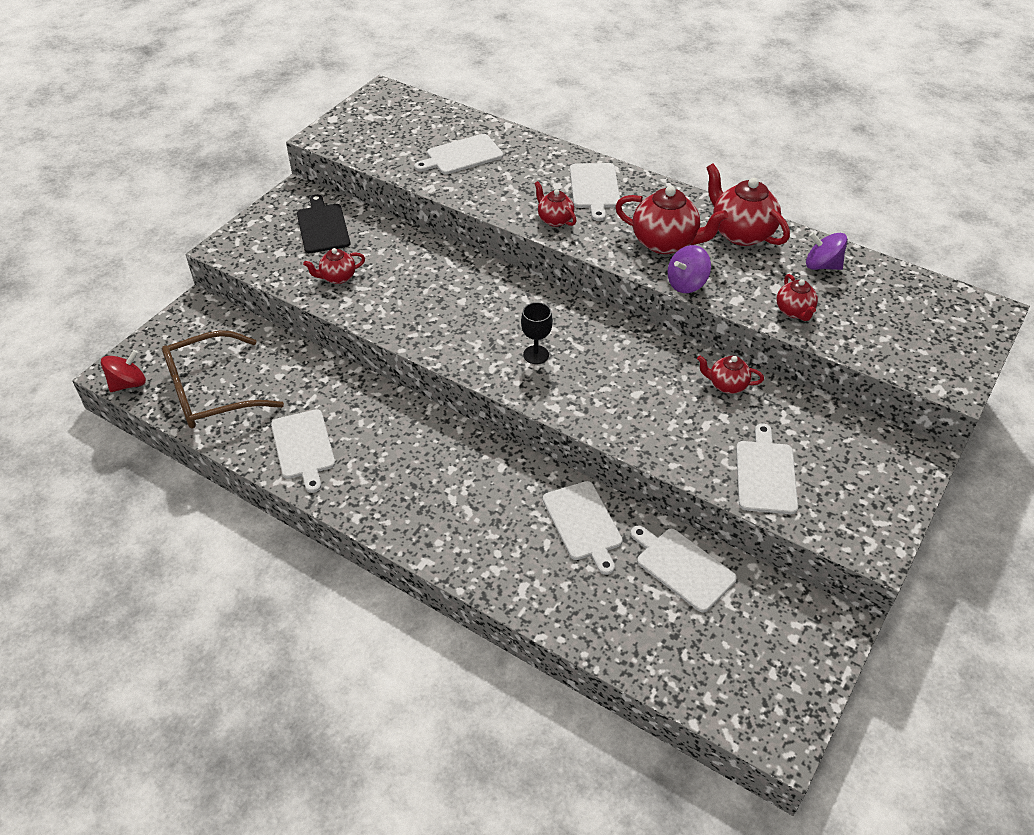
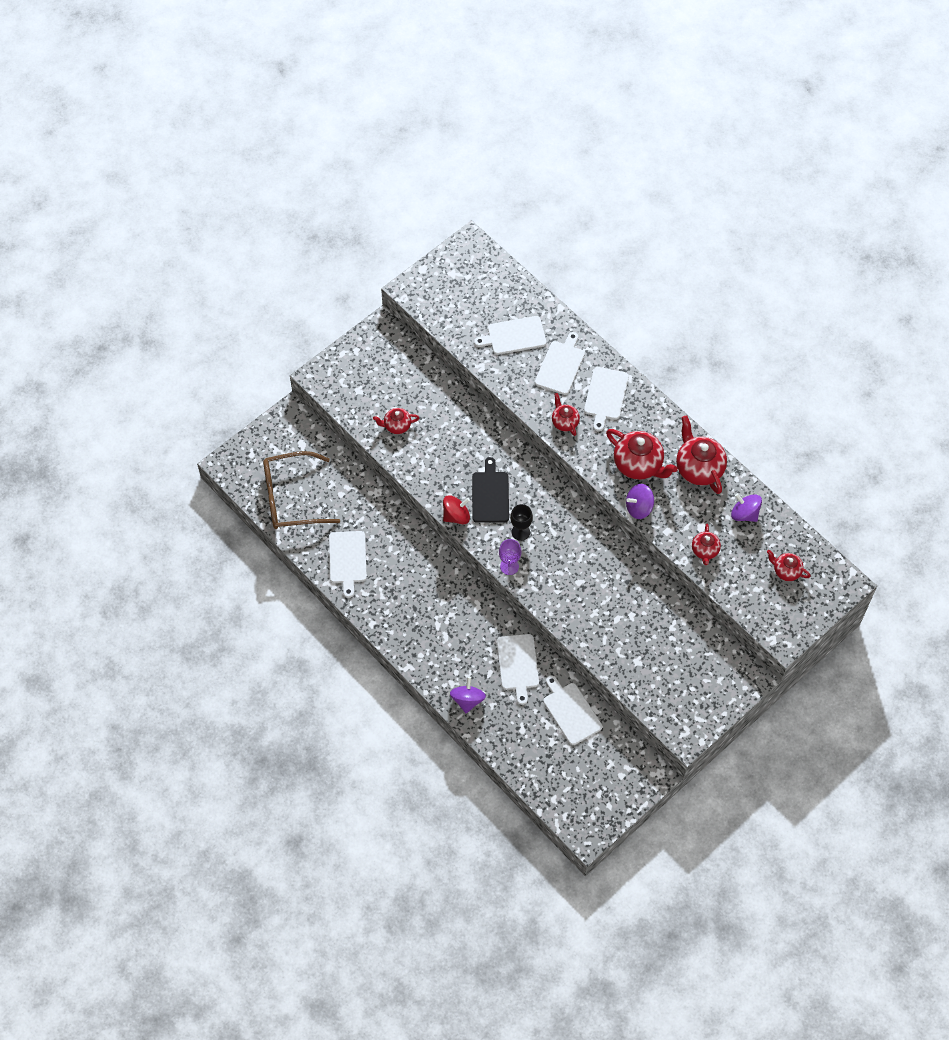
camera: 15 degrees right, 15 degrees up
red spinning top [101,350,146,392] -> red spinning top moved to [443,495,470,524]
black cutting board [297,194,350,253] -> black cutting board moved to [472,457,509,523]
red teapot [697,356,764,394] -> red teapot moved to [767,550,811,581]
white cutting board [736,423,798,514] -> white cutting board moved to [535,332,585,395]
none -> purple spinning top [450,677,486,713]
none -> purple goblet [499,539,521,575]

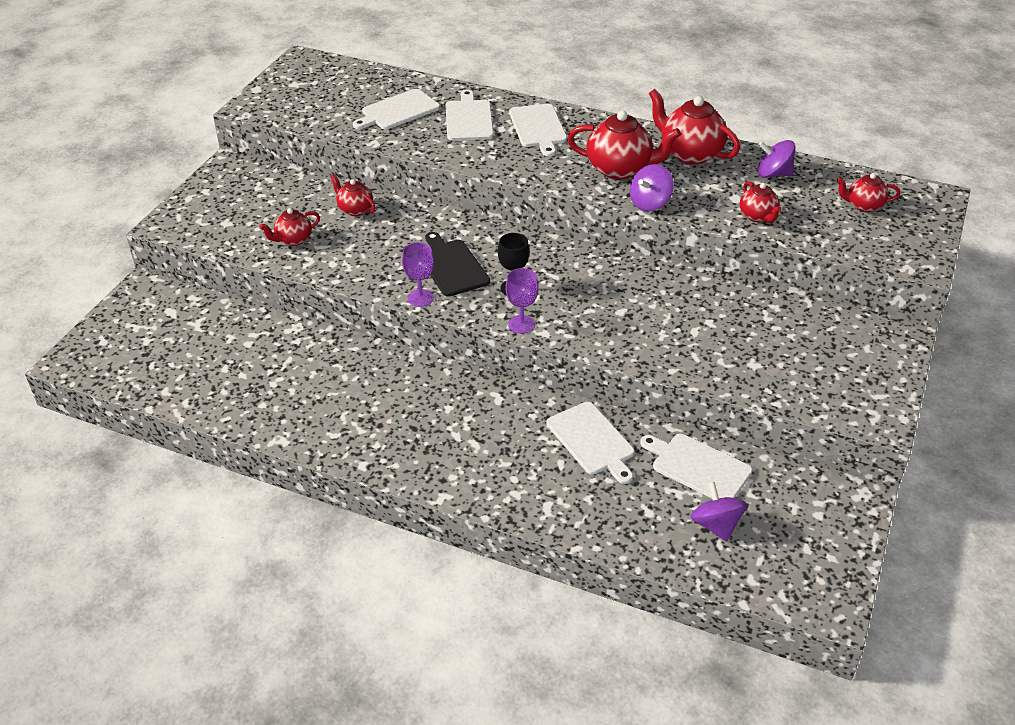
camera: 25 degrees left, 20 degrees down
brown glasses [263,451,340,529] -> none
white cutting board [329,531,367,598] -> none
red spinning top [443,495,470,524] -> purple goblet [402,242,434,307]
purple spinning top [450,677,486,713] -> purple spinning top moved to [691,482,747,542]
red teapot [552,393,580,436] -> red teapot moved to [330,174,376,216]

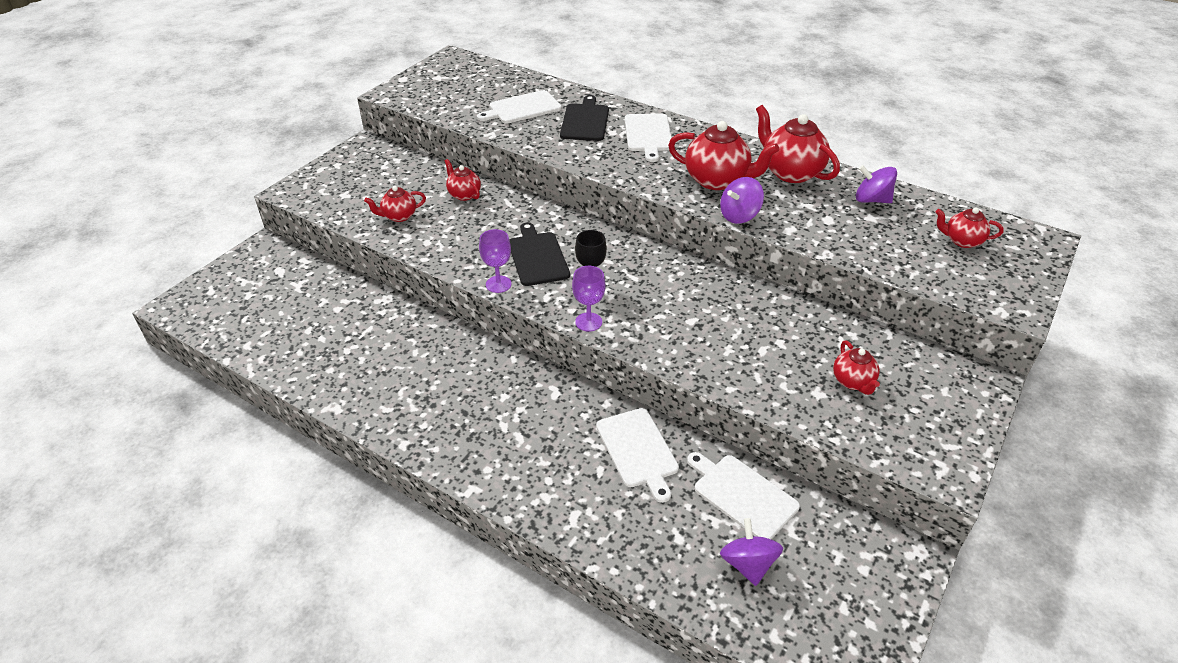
camera: 10 degrees right, 0 degrees up
white cutting board [446,90,494,141] -> black cutting board [560,95,609,141]
red teapot [740,181,782,223] -> red teapot moved to [833,340,880,395]

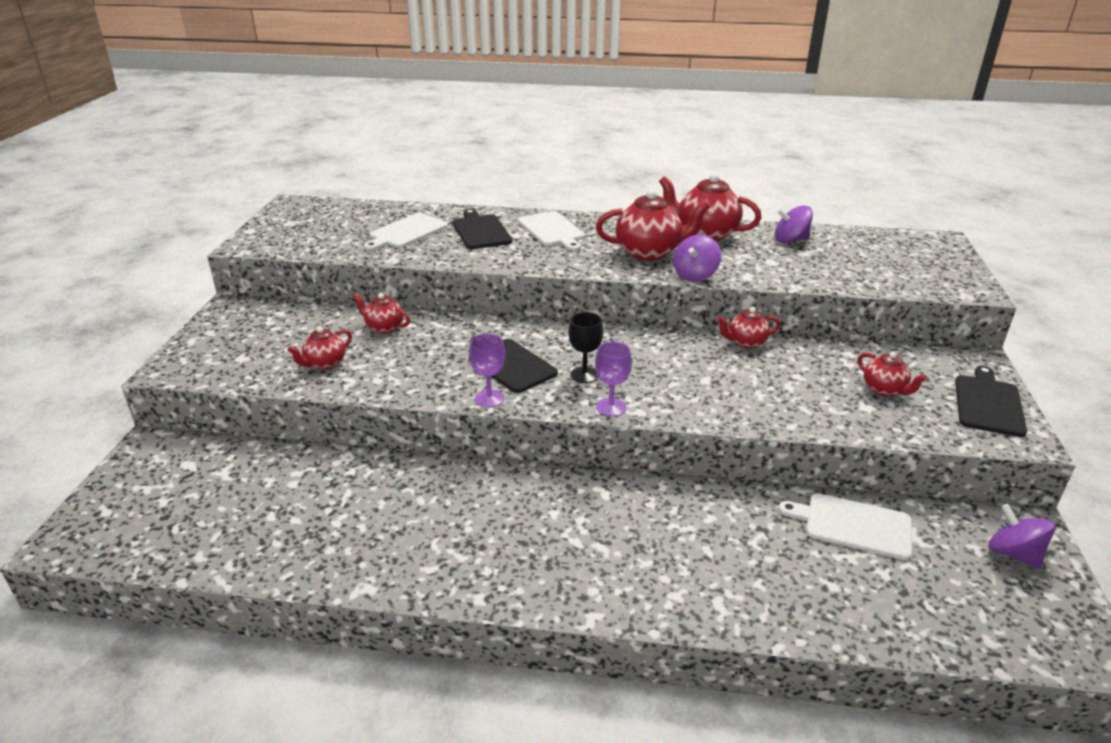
camera: 25 degrees left, 10 degrees down
white cutting board [596,408,679,503] -> none
purple spinning top [720,518,783,586] -> purple spinning top moved to [988,504,1056,569]
red teapot [936,207,1004,248] -> red teapot moved to [717,307,780,349]
none -> black cutting board [955,366,1027,437]

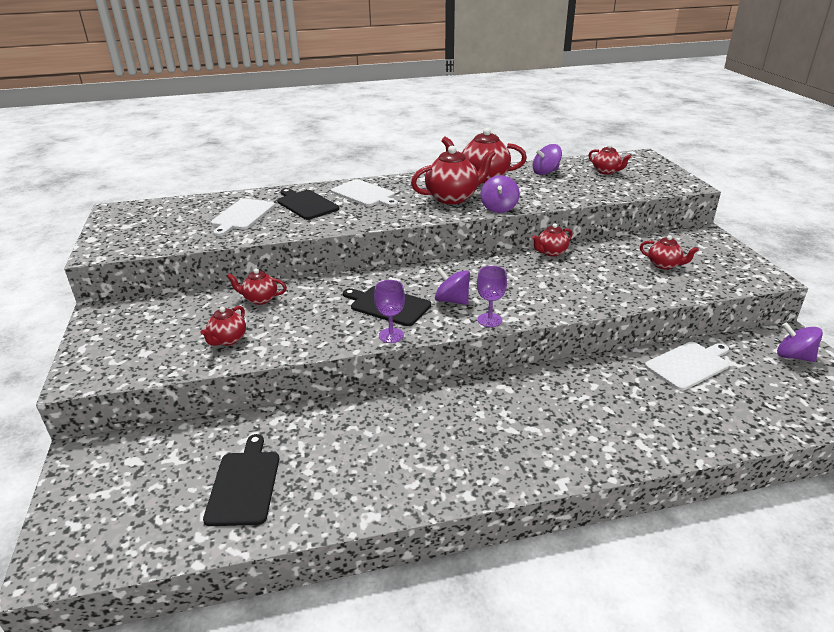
camera: 20 degrees left, 0 degrees up
black goblet [568,312,603,383] -> purple spinning top [435,267,470,305]
white cutting board [778,493,912,560] -> white cutting board turned 150 degrees clockwise [645,342,729,391]
black cutting board [955,366,1027,437] -> black cutting board moved to [203,434,279,526]
none -> red teapot [589,144,631,174]

